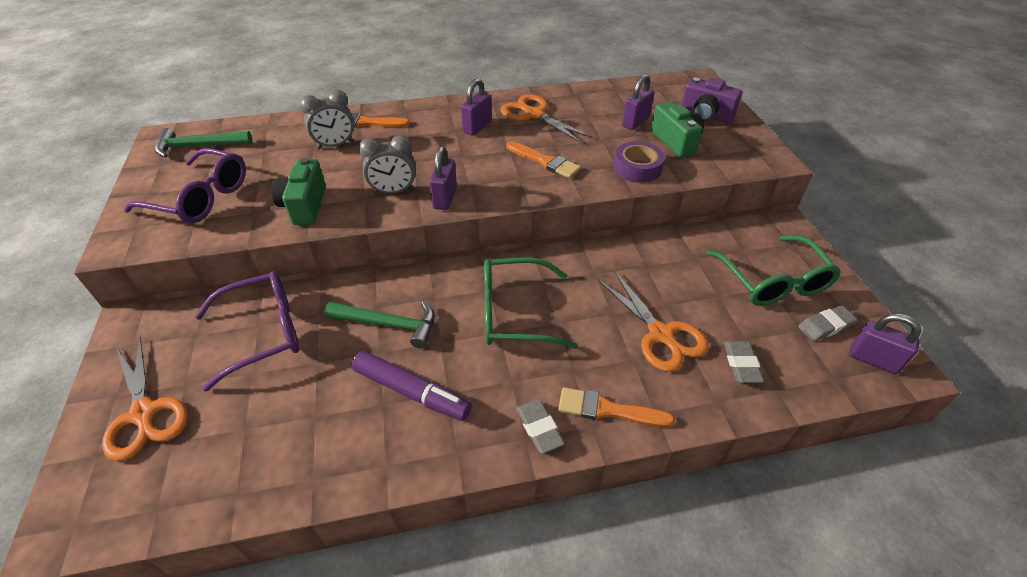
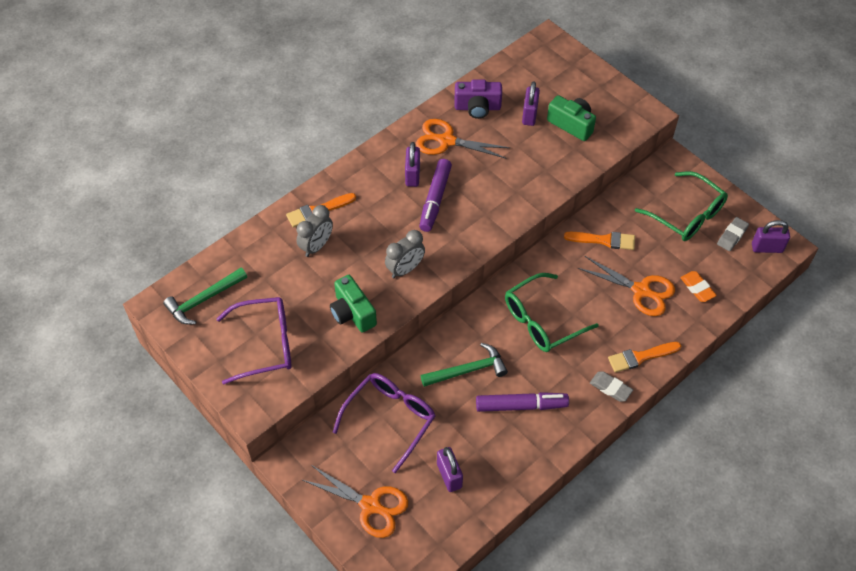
camera: 30 degrees left, 10 degrees up
purple padlock [429,146,457,210] -> purple padlock moved to [437,447,463,492]
orange brush [506,141,581,178] -> orange brush moved to [564,232,635,250]
purple tape [614,141,665,183] -> none
purple camera [681,77,742,123] -> purple camera moved to [455,80,502,119]
grey eraser [724,341,764,383] -> orange eraser [680,271,717,302]
none -> purple marker [419,159,452,232]

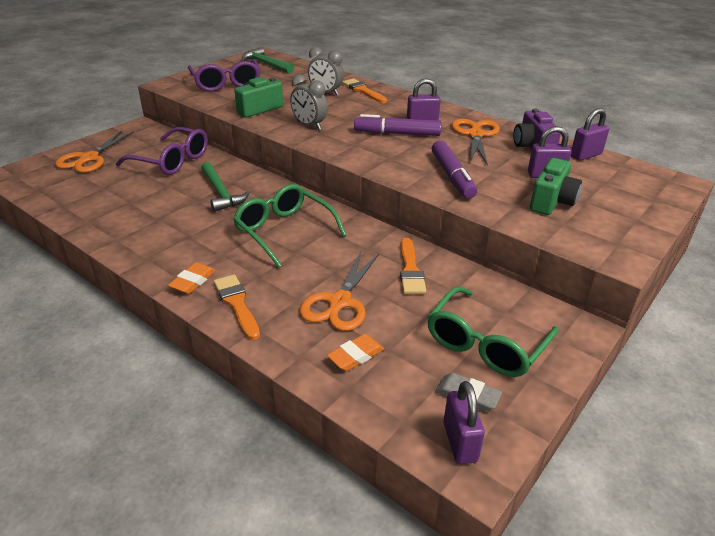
camera: 80 degrees right, 20 degrees down
purple padlock [437,447,463,492] -> purple padlock moved to [571,108,609,160]
purple marker [476,392,569,412] -> purple marker moved to [432,140,477,199]
grey eraser [590,371,633,402] -> orange eraser [168,262,216,294]

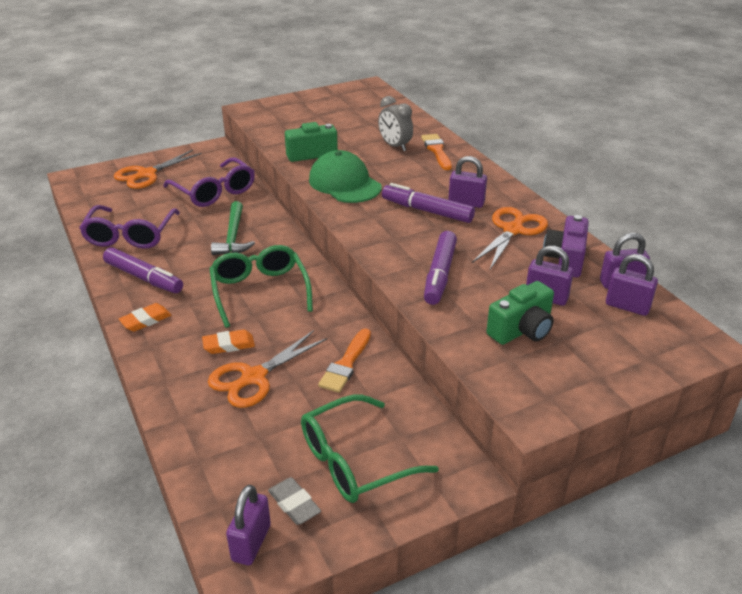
camera: 25 degrees right, 0 degrees up
purple glasses [188,59,261,92] -> purple glasses moved to [79,205,180,249]
orange brush [214,275,260,340] -> none
green hammer [242,47,294,74] -> none
grey clock [290,74,328,130] -> green cap [309,150,382,203]
orange eraser [327,334,384,371] -> orange eraser moved to [202,330,255,354]
none -> purple marker [103,247,183,293]
none -> purple padlock [606,254,658,316]

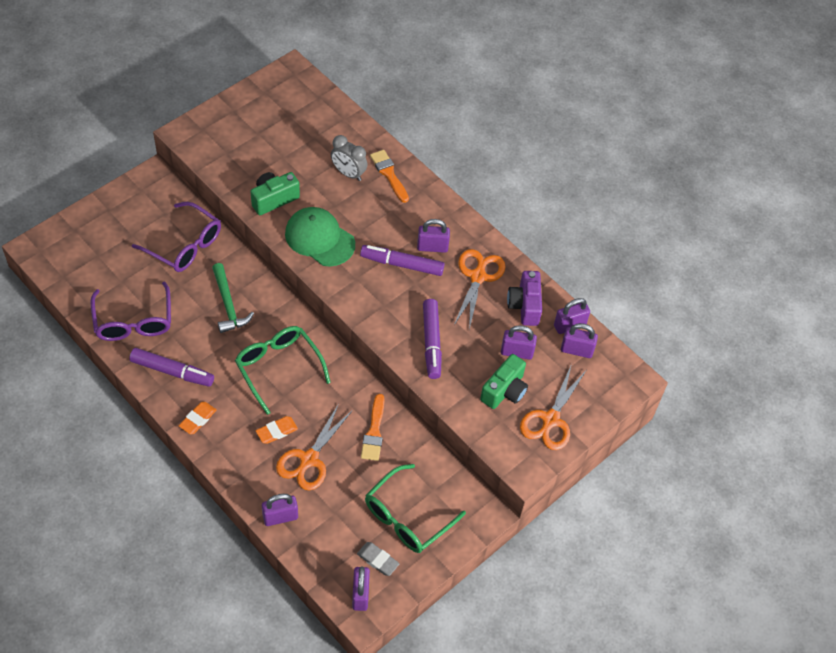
camera: 20 degrees left, 20 degrees up
orange scissors [114,150,202,189] -> orange scissors moved to [520,364,586,450]
none -> purple padlock [262,494,298,526]

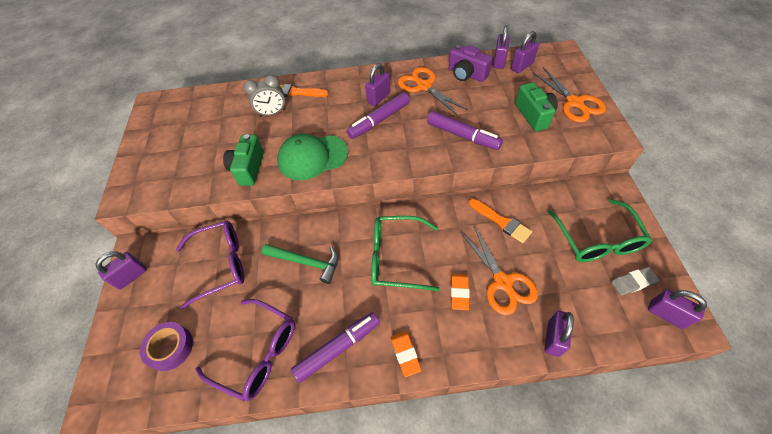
camera: 45 degrees left, 0 degrees up
purple padlock [501,325,537,360] -> purple padlock moved to [96,251,147,290]
none -> purple tape [140,322,193,371]

